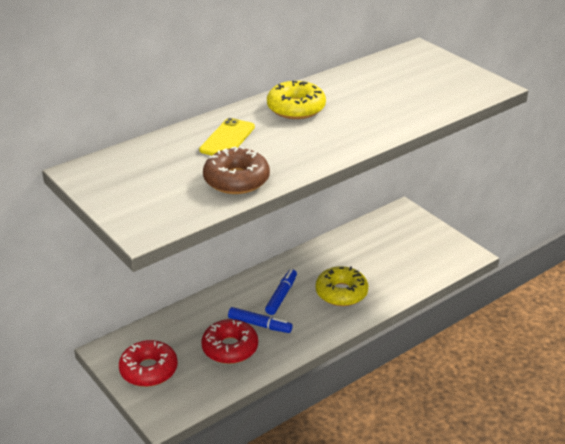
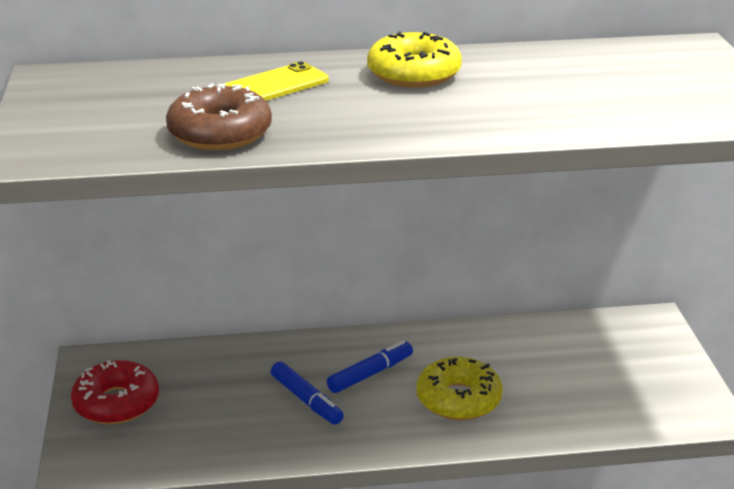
camera: 30 degrees right, 5 degrees down
red donut [201,319,258,364] -> none

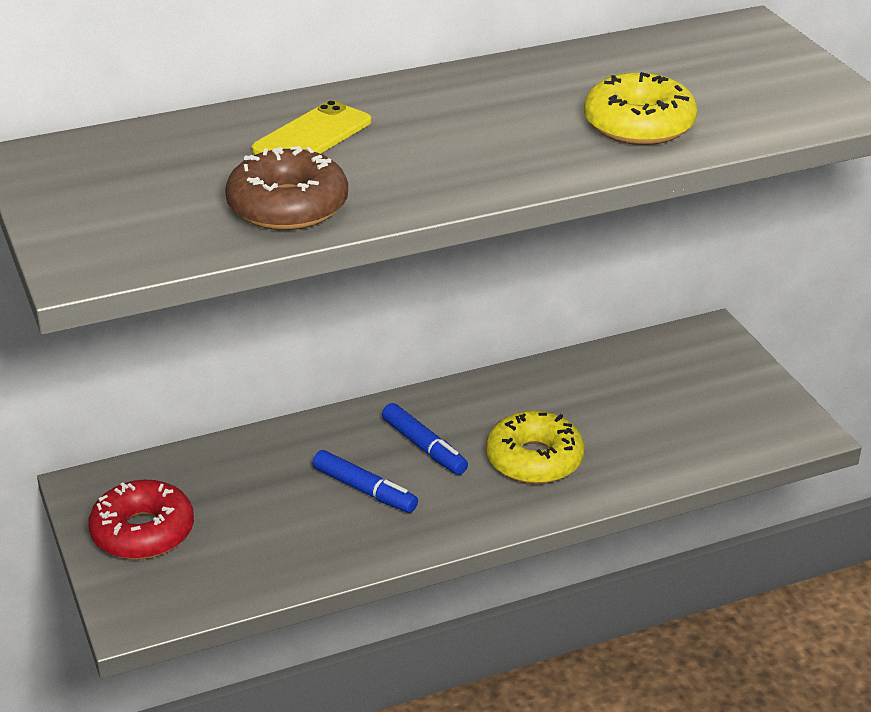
camera: 15 degrees left, 5 degrees up
blue marker [327,340,413,393] -> blue marker turned 105 degrees clockwise [382,403,468,475]
yellow donut [367,32,462,88] -> yellow donut moved to [584,72,698,145]

